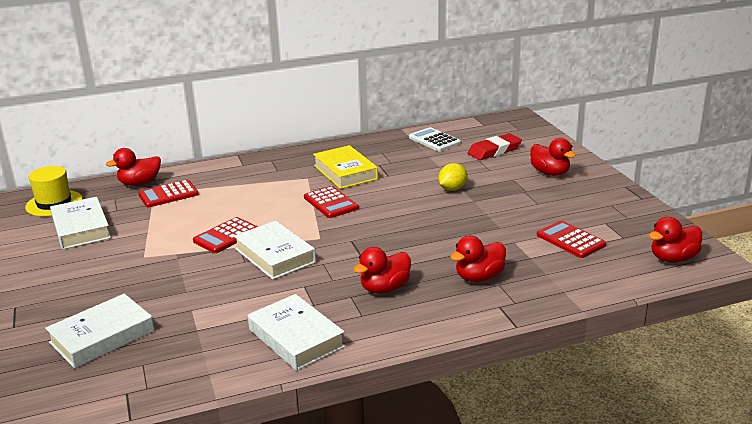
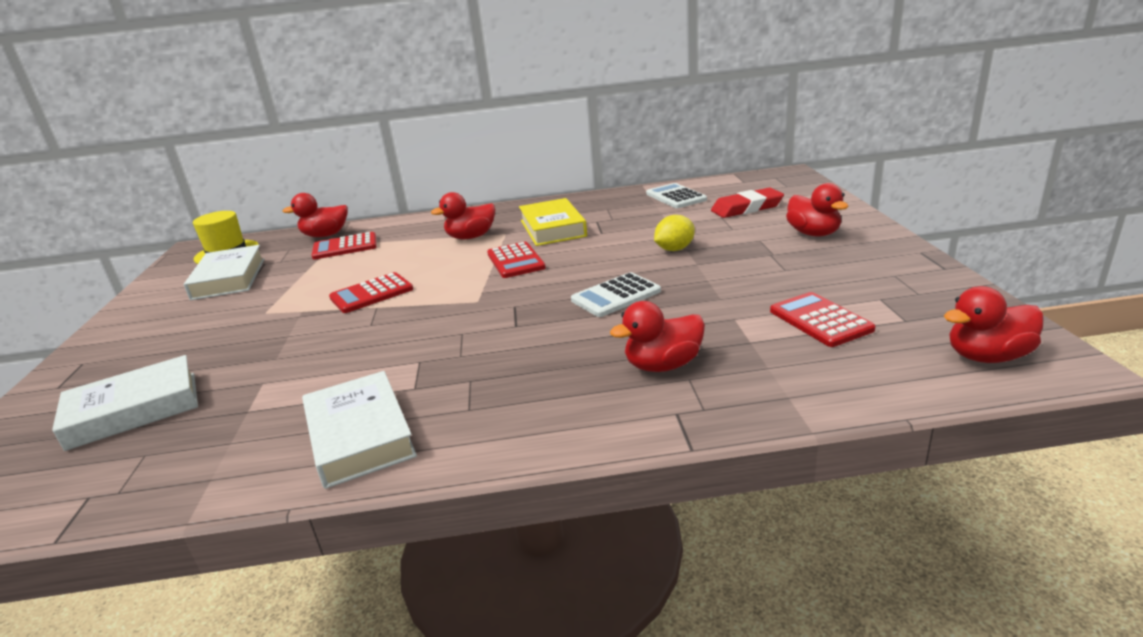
camera: 15 degrees right, 0 degrees up
white book [234,221,316,280] -> none
red duck [353,247,411,294] -> red duck moved to [431,192,495,239]
none -> white calculator [571,272,661,317]

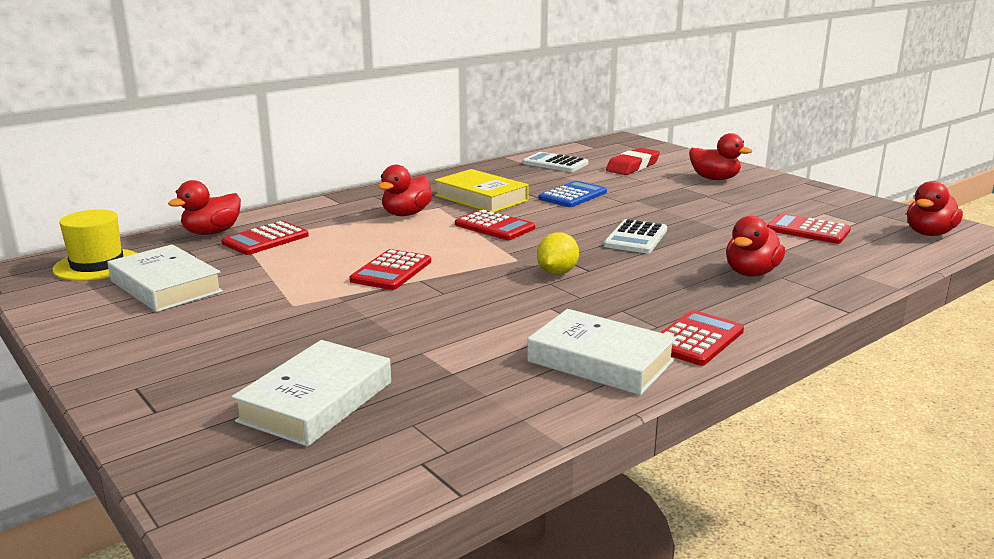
camera: 35 degrees left, 5 degrees down
yellow lemon [654,215,695,251] -> yellow lemon moved to [537,233,579,275]
none -> blue calculator [539,181,607,207]
none -> red calculator [660,310,744,366]

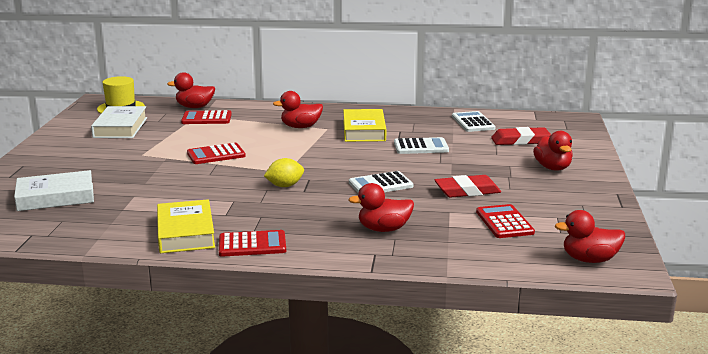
camera: 45 degrees right, 0 degrees up
red calculator [455,209,535,240] -> none
white book [527,309,677,395] -> yellow book [157,199,215,253]
blue calculator [539,181,607,207] -> white calculator [394,137,449,154]
none -> red eraser [434,175,501,198]

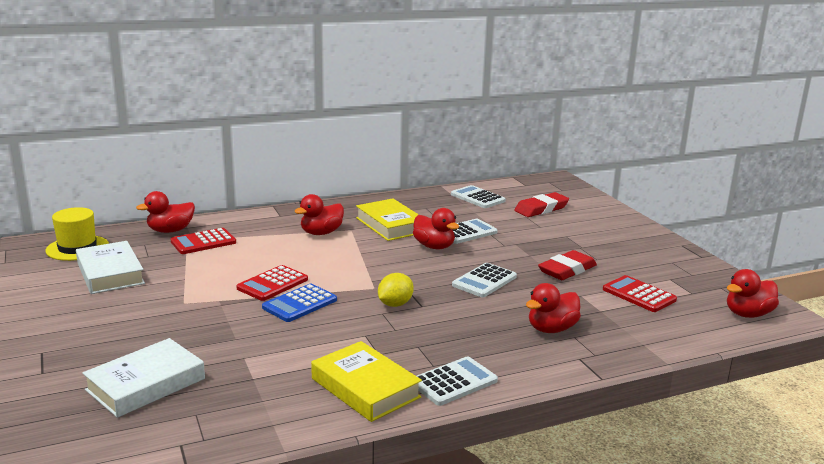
camera: 30 degrees left, 0 degrees up
red calculator [219,230,286,257] -> white calculator [417,356,498,406]
red duck [533,131,573,171] -> red duck moved to [413,208,459,249]
none -> blue calculator [262,284,337,322]

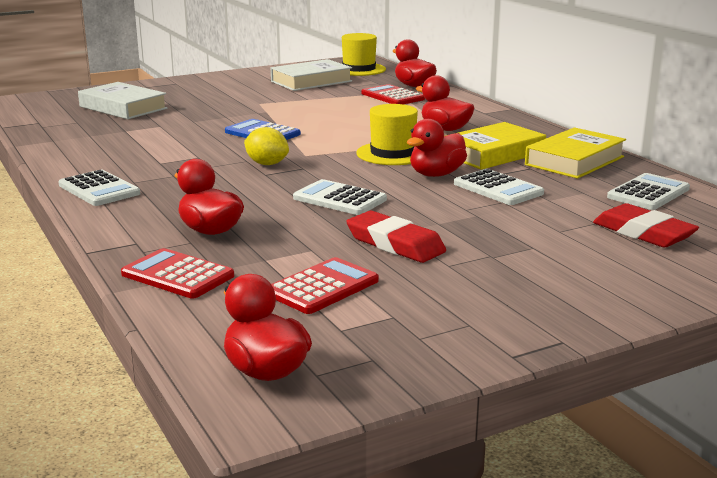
camera: 85 degrees right, 0 degrees up
red calculator [236,265,308,301] -> red calculator moved to [121,248,234,299]
yellow book [311,341,422,422] -> yellow book moved to [525,127,626,179]
none -> yellow hat [356,104,418,165]

